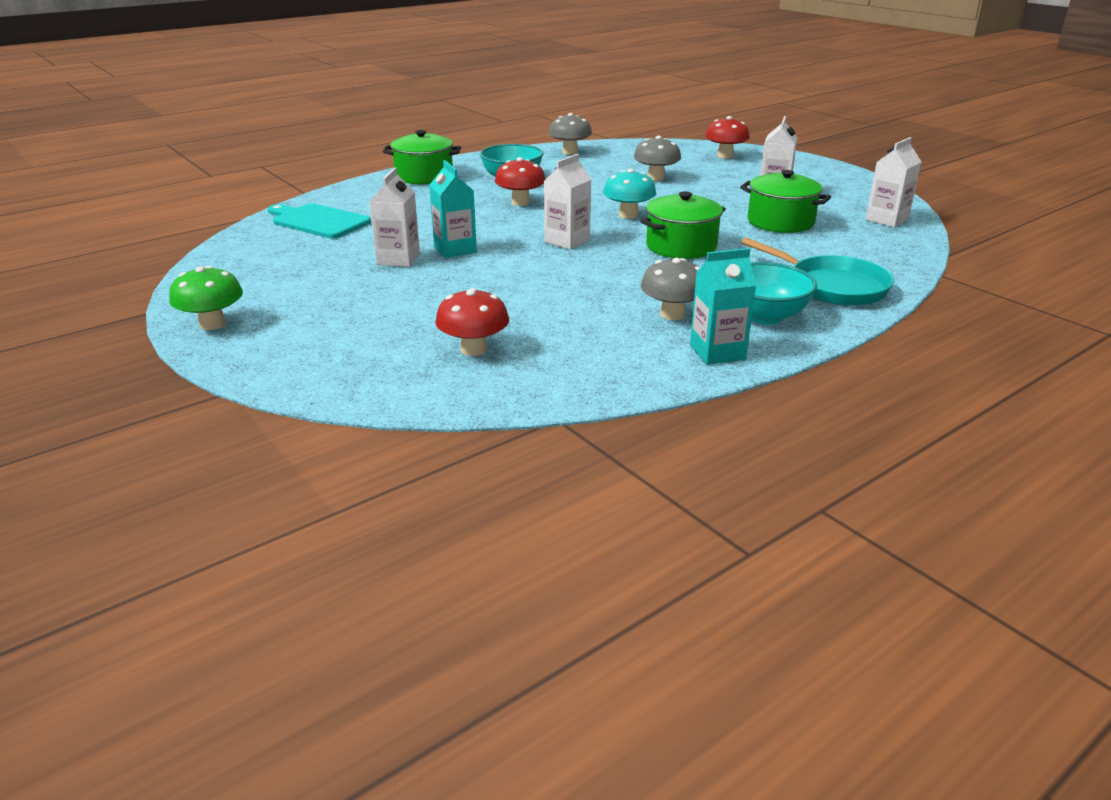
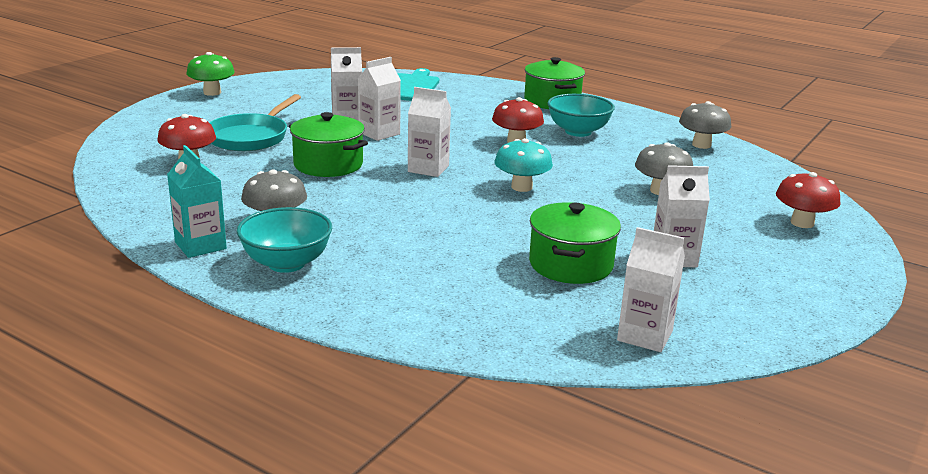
camera: 70 degrees right, 5 degrees down
turquoise carton [429,160,477,258] -> white carton [358,57,401,141]
green pot [641,191,726,259] -> green pot moved to [289,112,368,177]
turquoise pan [741,237,894,306] -> turquoise pan moved to [209,94,301,151]

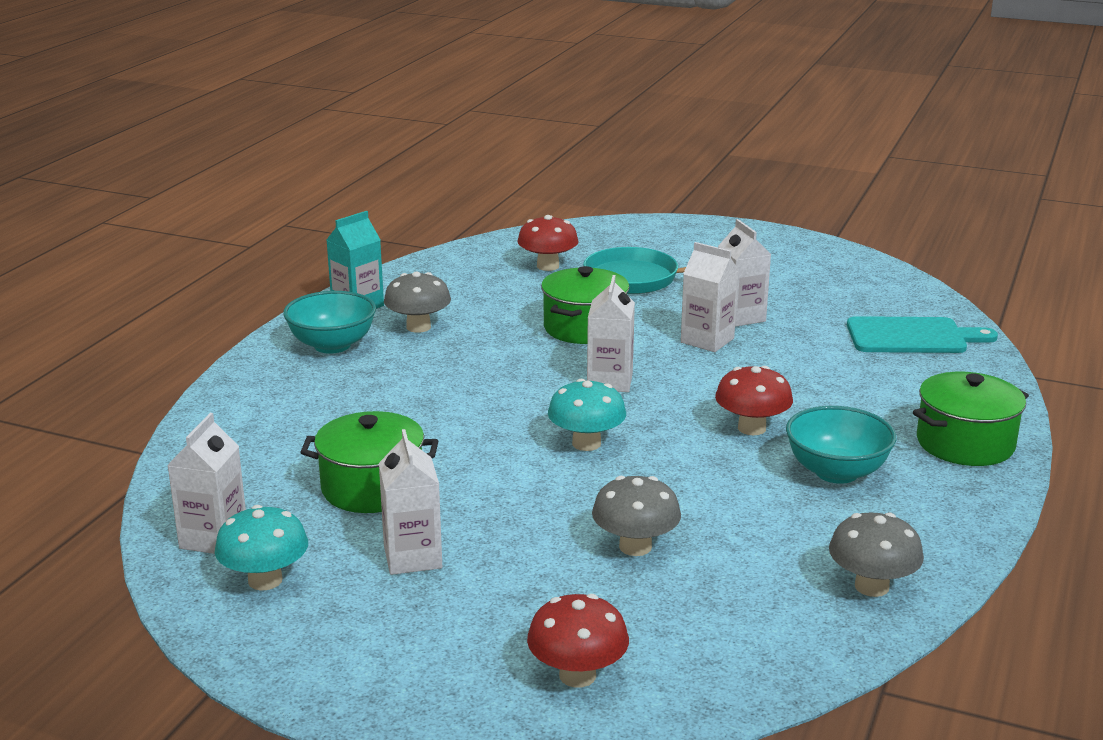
camera: 80 degrees right, 0 degrees up
green mushroom [186,52,235,96] -> none
none -> turquoise mushroom [215,505,308,590]

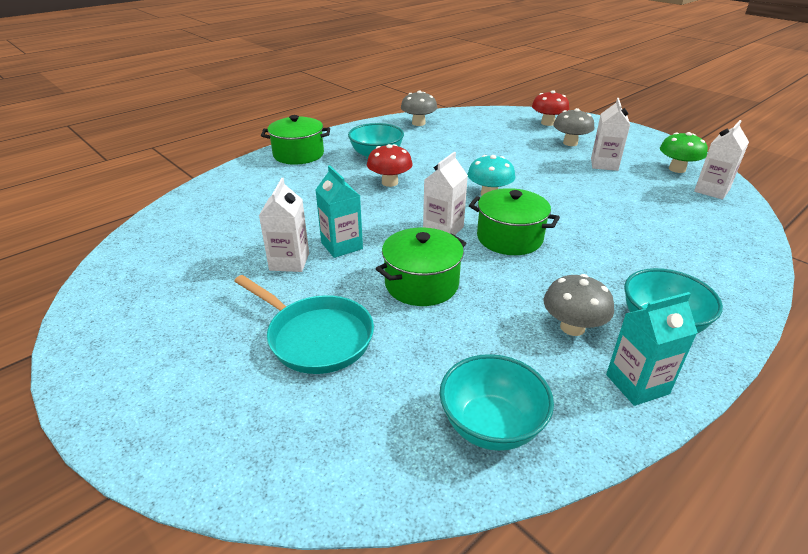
camera: 155 degrees left, 10 degrees up
turquoise mushroom [215,505,308,590] -> green mushroom [660,132,708,173]
green pot [300,411,438,513] -> green pot moved to [469,188,560,255]
red mushroom [518,215,579,271] -> none
grey mushroom [592,476,681,556] -> grey mushroom moved to [553,108,594,146]
white carton [681,242,739,352] -> turquoise carton [315,165,363,258]
turquoise cutting board [847,316,998,353] -> none
none -> turquoise bowl [440,354,554,451]

